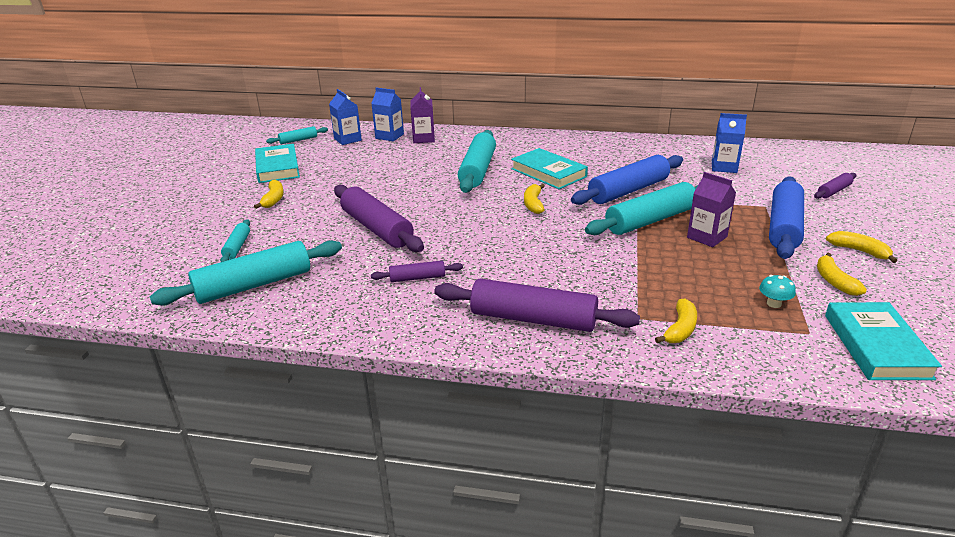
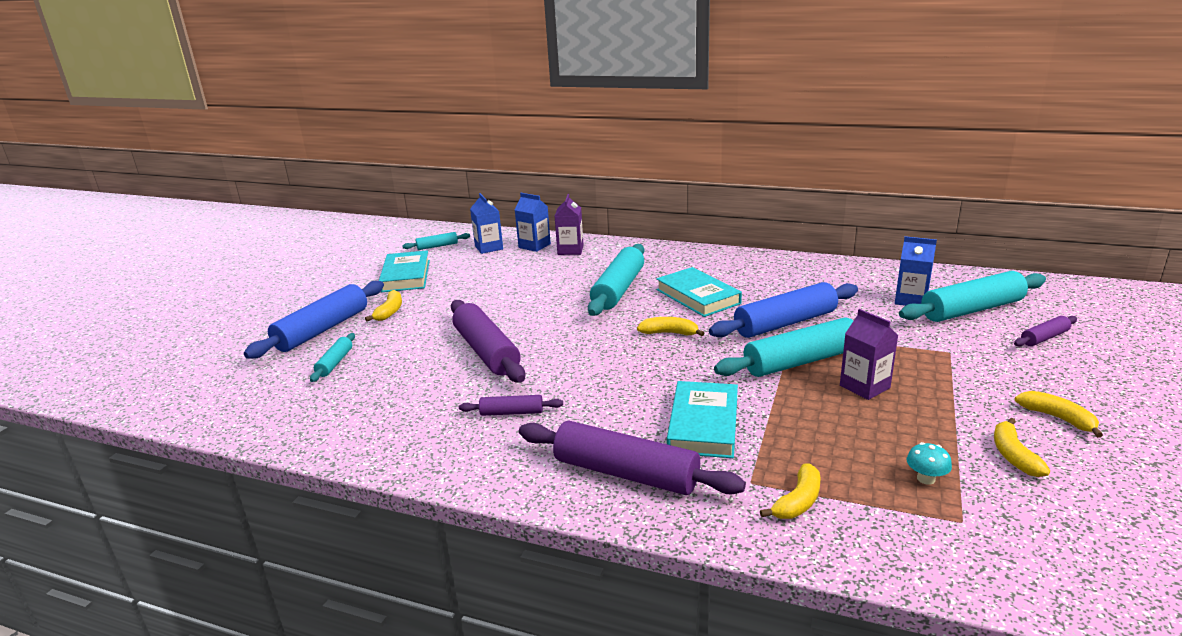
camera: 10 degrees right, 5 degrees down
turquoise rolling pin [150,240,342,306] -> turquoise rolling pin moved to [899,271,1046,322]
yellow banana [524,184,545,214] -> yellow banana turned 90 degrees clockwise [637,317,704,336]
blue rolling pin [769,176,804,259] -> blue rolling pin moved to [244,281,384,359]
turquoise book [825,302,942,380] -> turquoise book moved to [667,381,738,458]

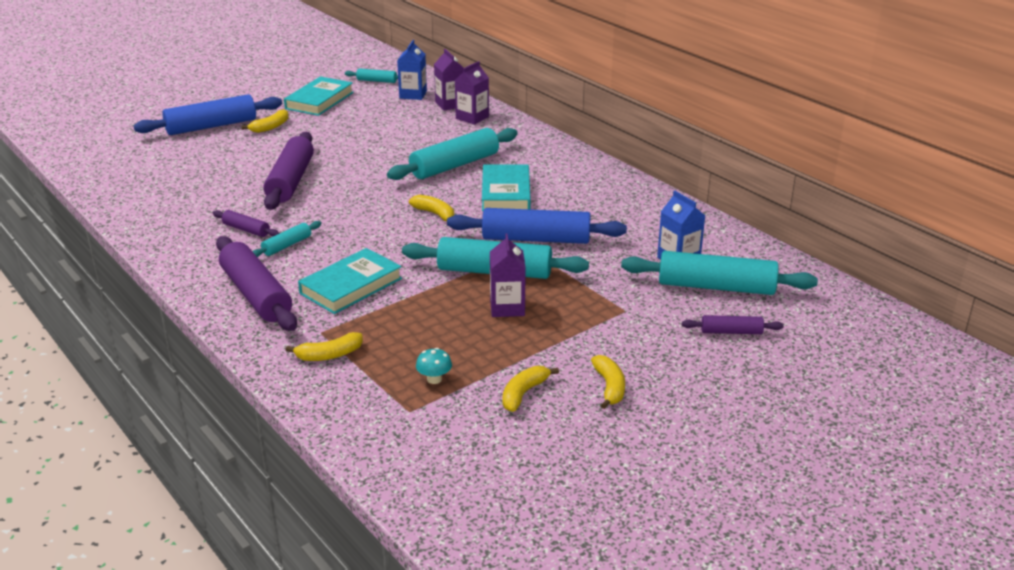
camera: 30 degrees right, 5 degrees up
turquoise rolling pin [310,333,355,382] -> turquoise rolling pin moved to [252,221,321,257]
blue carton [515,193,551,252] -> purple carton [434,49,464,111]

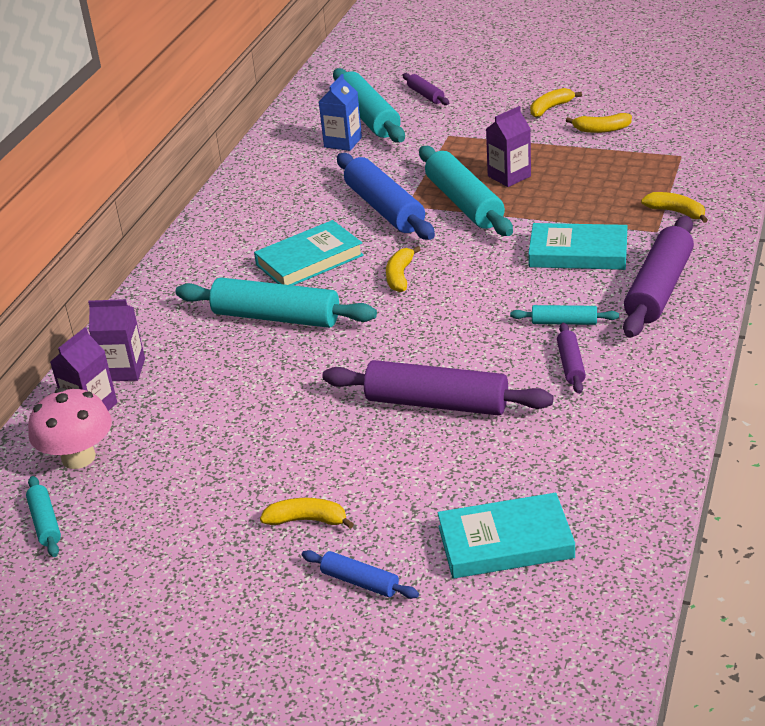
camera: 120 degrees left, 5 degrees up
blue rolling pin [134,94,282,135] -> blue rolling pin [302,550,419,599], size x0.49
purple rolling pin [264,132,314,210] -> purple rolling pin turned 45 degrees clockwise [322,360,553,415]
turquoise book [284,76,354,116] -> turquoise book moved to [437,493,575,579]
blue carton [397,40,427,100] -> pink mushroom [28,388,112,469]
turquoise mushroom [416,348,452,384] -> none

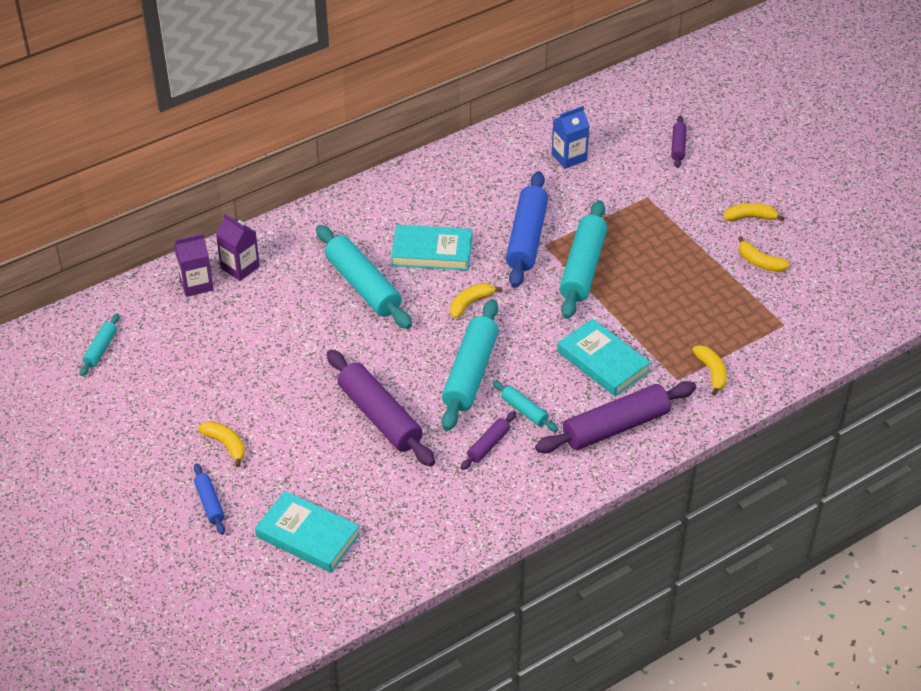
camera: 35 degrees right, 10 degrees up
pink mushroom [28,388,112,469] -> none
turquoise rolling pin [333,68,405,143] -> turquoise rolling pin moved to [442,299,499,431]
purple carton [486,106,531,187] -> none

